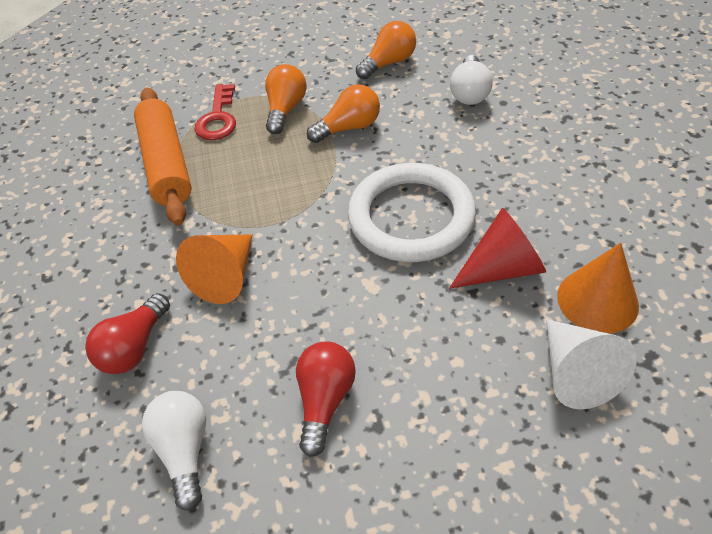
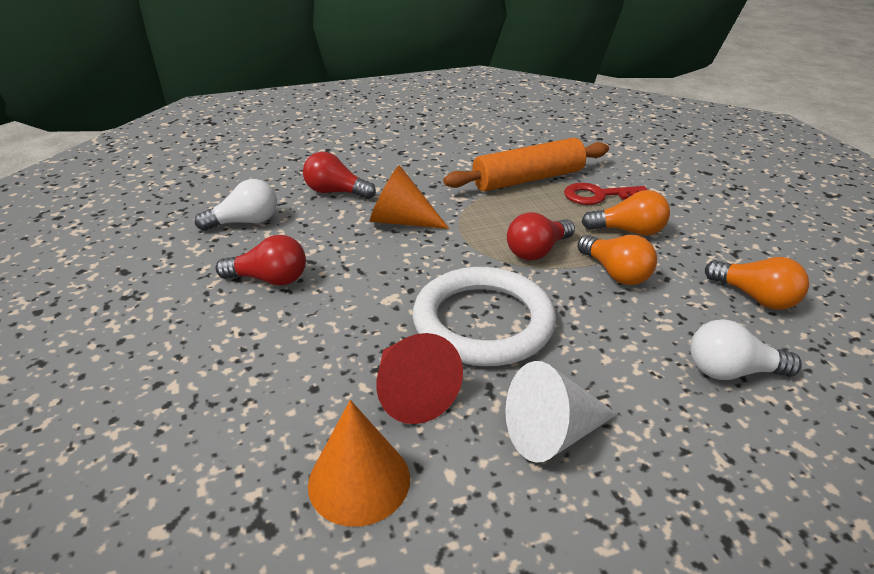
camera: 80 degrees right, 15 degrees down
white cone [546,319,637,409] -> white cone moved to [505,361,618,463]
none -> red light bulb [507,212,575,261]

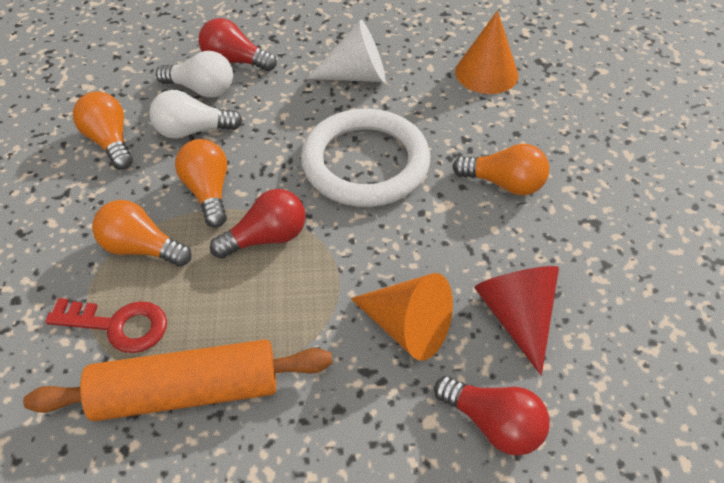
camera: 165 degrees left, 15 degrees up
white light bulb [195,179,277,231] -> white light bulb moved to [149,90,242,139]
red light bulb [215,235,306,286] -> red light bulb moved to [198,18,277,71]
red cone [376,333,463,424] -> red cone moved to [474,266,559,376]
none -> orange light bulb [453,144,549,195]

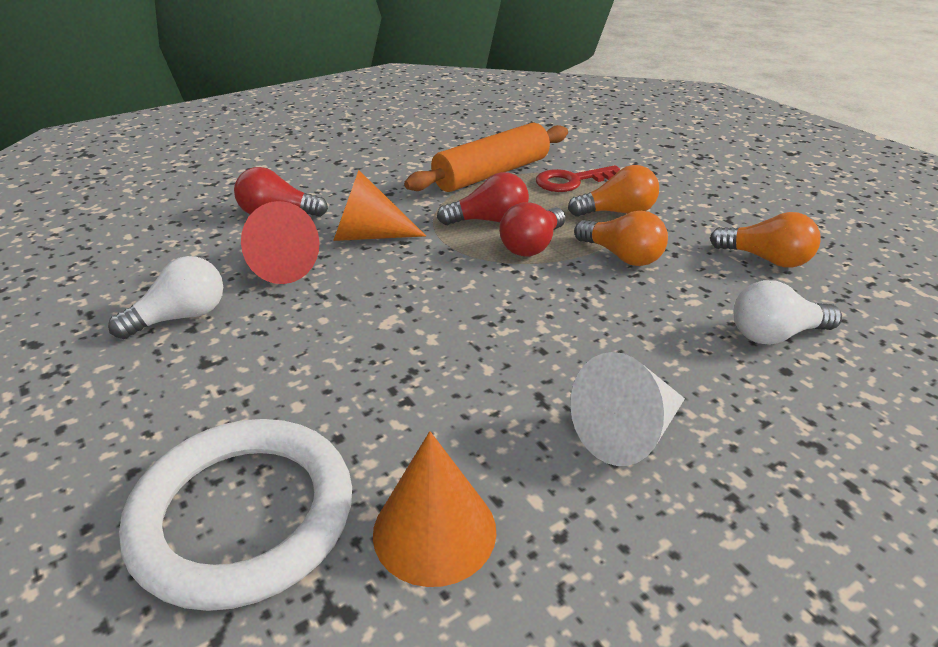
camera: 150 degrees right, 15 degrees down
white light bulb [149,90,242,139] -> white light bulb moved to [108,256,223,339]
red light bulb [198,18,277,71] -> red light bulb moved to [437,172,529,225]
white ring [301,108,430,207] -> white ring moved to [119,419,352,611]
orange light bulb [453,144,549,195] -> none

